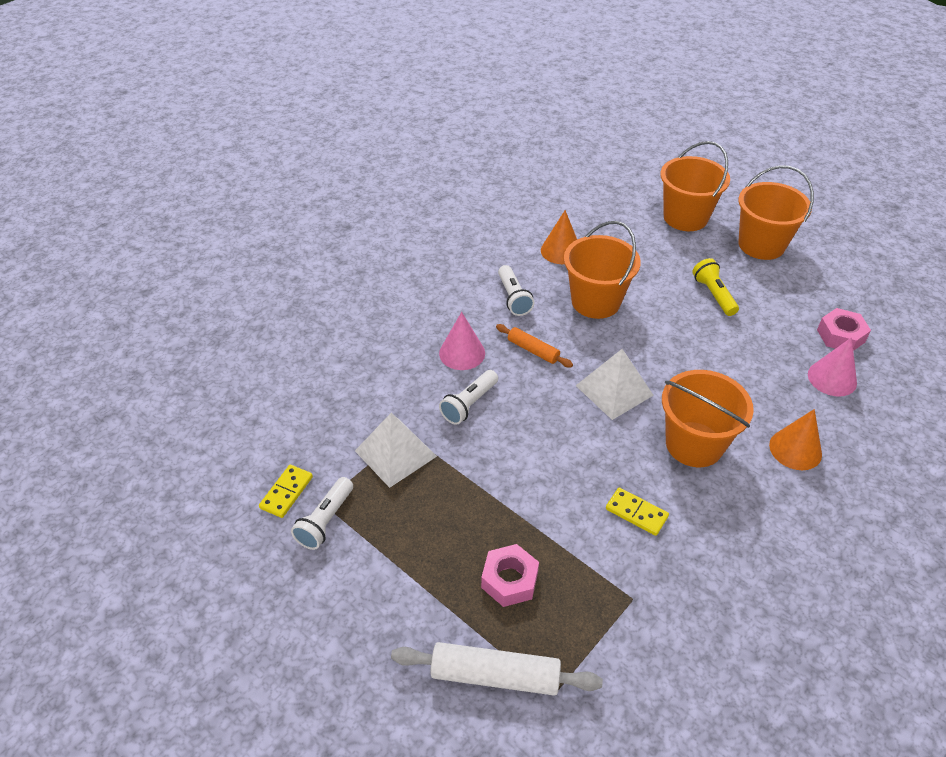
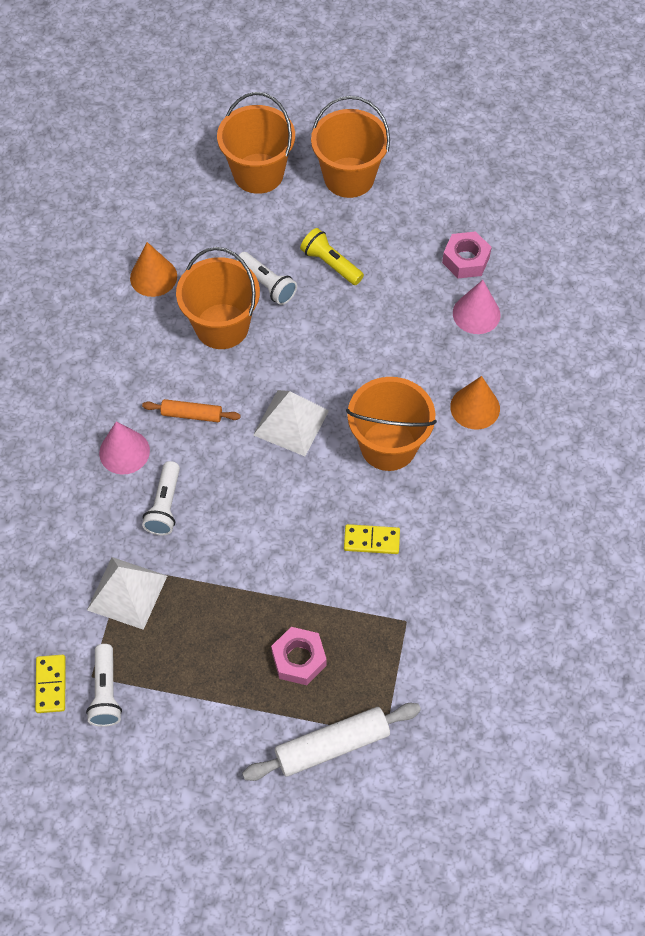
camera: 30 degrees left, 15 degrees up
white flashlight [498,265,534,316] -> white flashlight moved to [236,252,297,305]

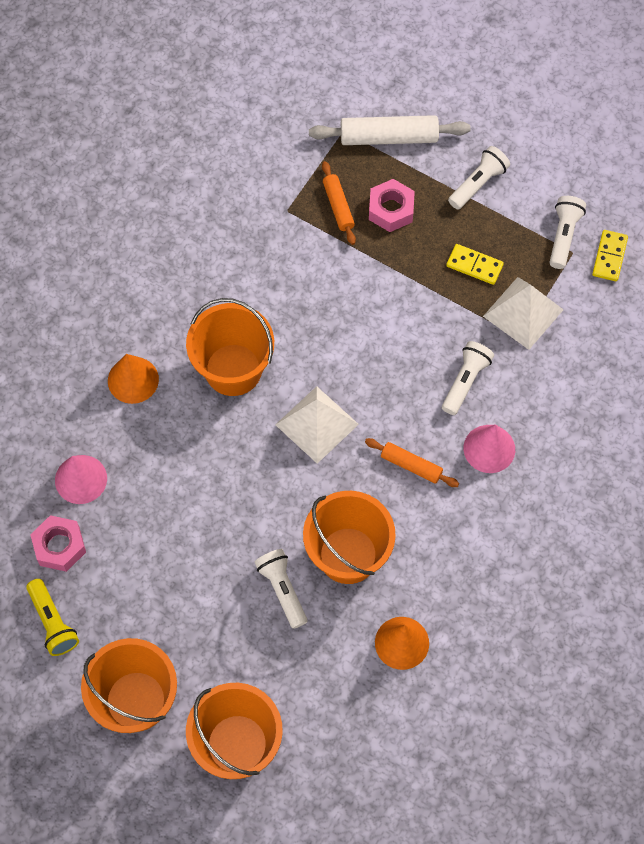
camera: 160 degrees left, 5 degrees up
yellow flashlight [300,228,364,285] -> yellow flashlight moved to [26,579,79,656]
yellow domino [344,524,400,554] -> yellow domino moved to [446,244,504,285]
none -> orange rolling pin [322,161,356,245]
none -> white flashlight [448,146,510,210]

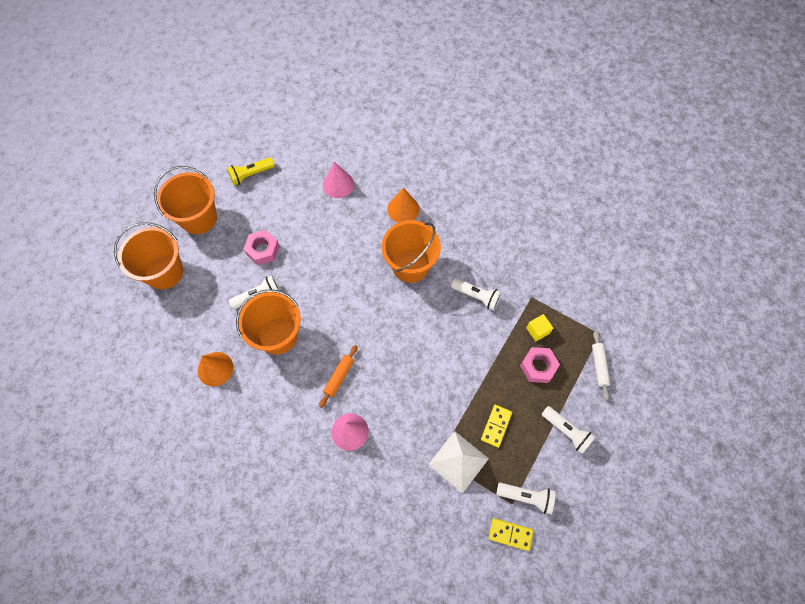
camera: 90 degrees right, 0 degrees up
pink nut [30,515,86,572] -> pink nut moved to [244,230,280,265]
white pyramid [275,386,359,464] -> none
white rolling pin [309,115,471,145] -> white rolling pin [592,331,611,400], size x0.59
orange rolling pin [322,161,356,245] -> yellow cube [526,314,553,342]
white flashlight [442,341,494,415] -> white flashlight moved to [451,278,502,311]

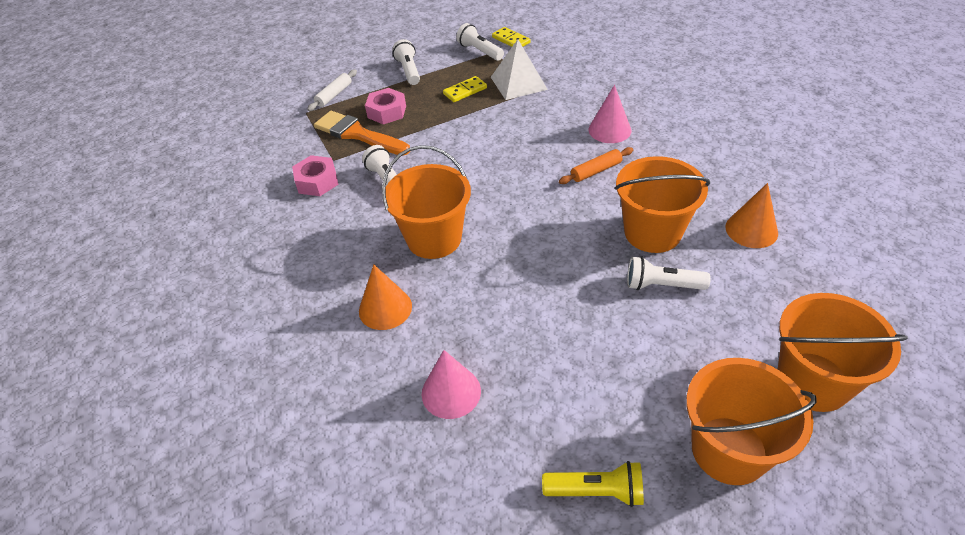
camera: 145 degrees left, 20 degrees down
pink nut [244,230,280,265] -> pink nut moved to [292,155,339,196]
yellow cube [526,314,553,342] -> orange brush [314,111,410,156]

